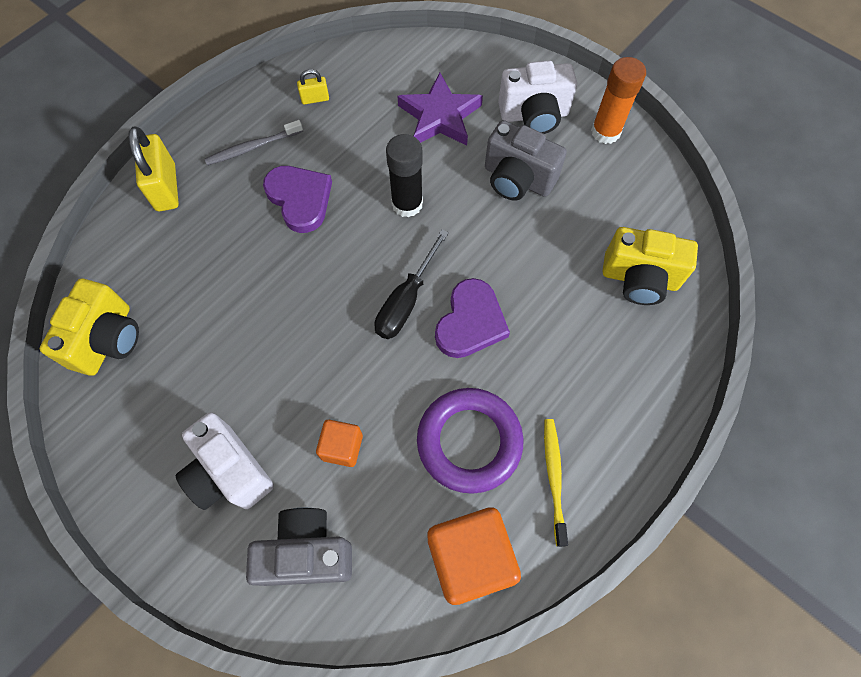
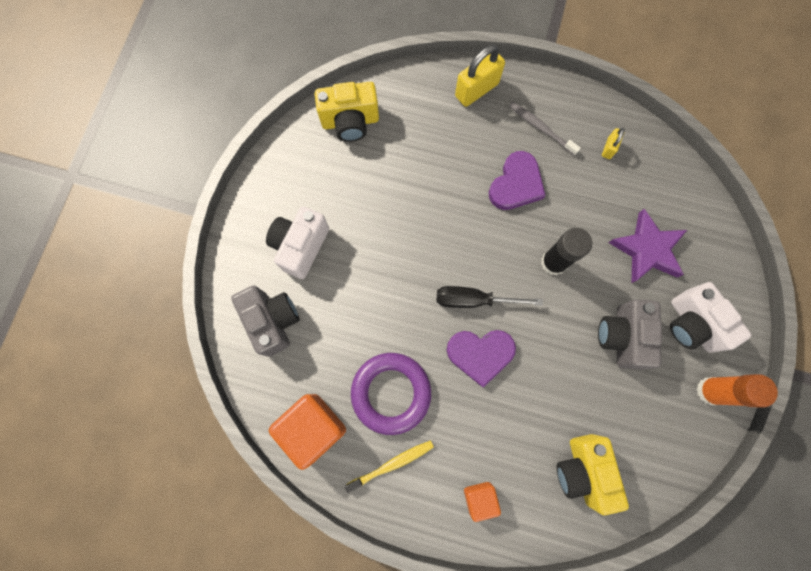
camera: 65 degrees right, 10 degrees up
yellow padlock [297,69,329,105] -> yellow padlock turned 60 degrees clockwise [602,128,625,159]
orange cube [316,420,363,467] -> orange cube moved to [464,482,501,522]

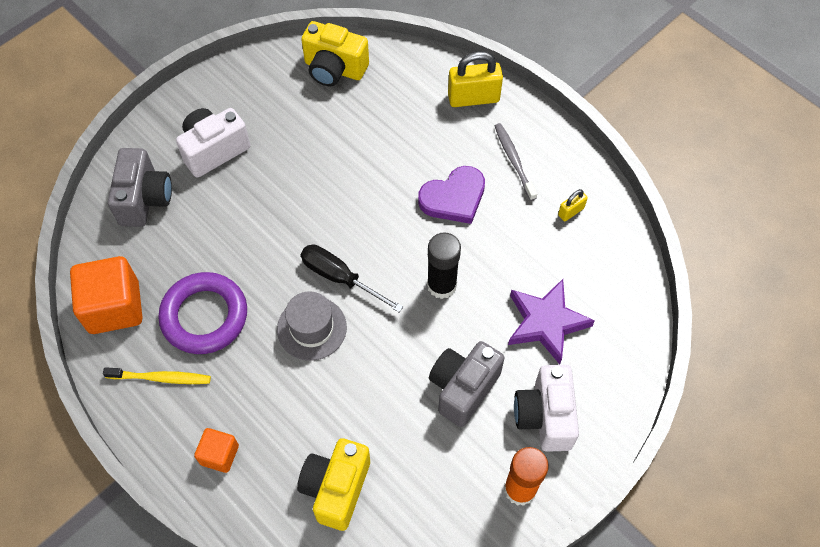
camera: 30 degrees right, 15 degrees down
purple heart [447,330,516,387] -> grey hat [277,291,347,361]

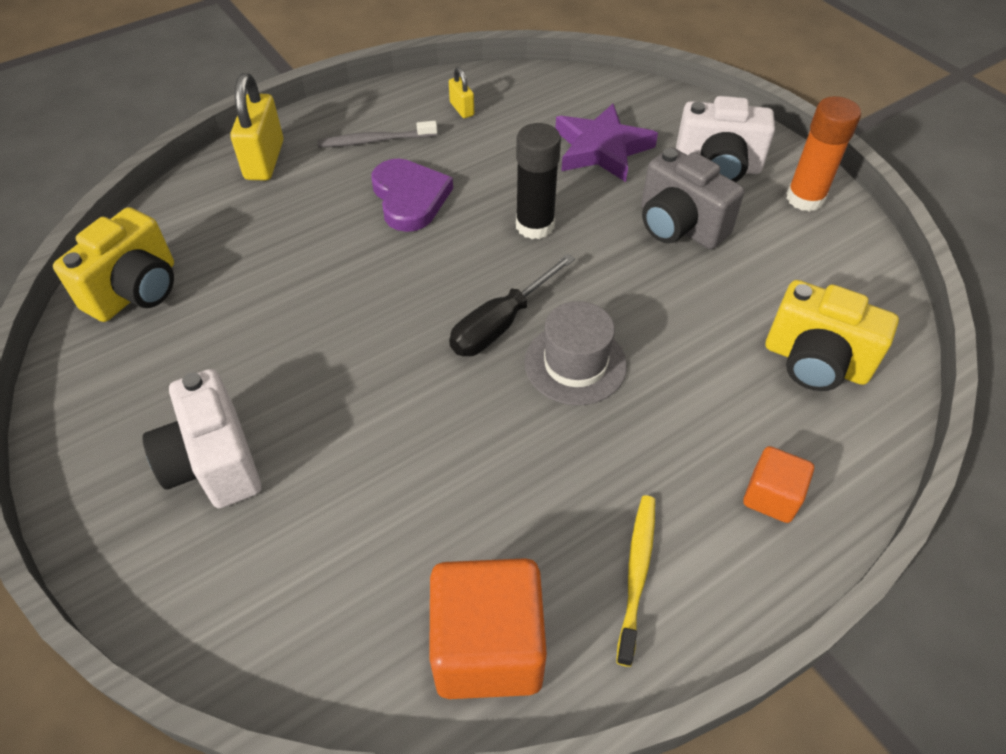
camera: 80 degrees left, 10 degrees down
grey camera [108,148,172,227] -> none
purple ring [158,272,247,354] -> none

